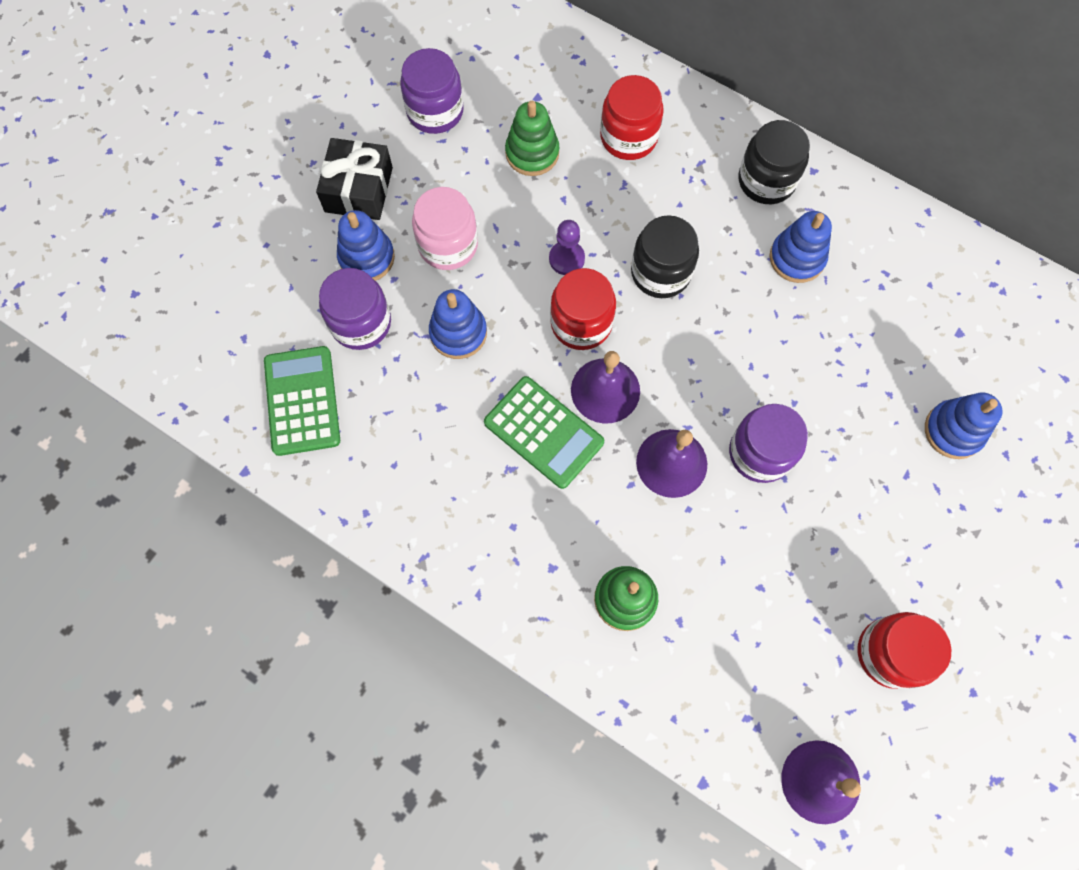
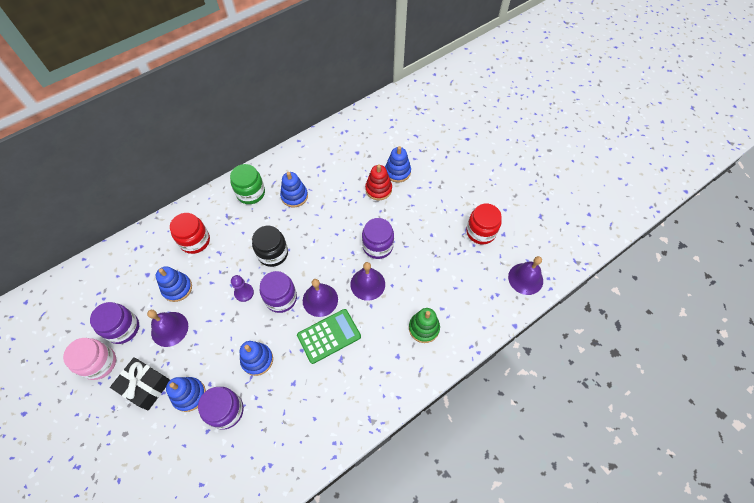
camera: 70 degrees left, 10 degrees down
green calculator [264,346,340,456] -> none
pink jar [412,187,478,270] -> pink jar moved to [63,338,116,380]
green stacking toy [505,101,559,176] -> blue stacking toy [156,266,192,302]
red jar [550,268,616,350] -> purple jar [260,271,297,313]
black jar [738,120,810,204] -> green jar [230,164,265,204]
none -> purple bell [147,310,188,347]
none -> red stacking toy [365,165,392,200]

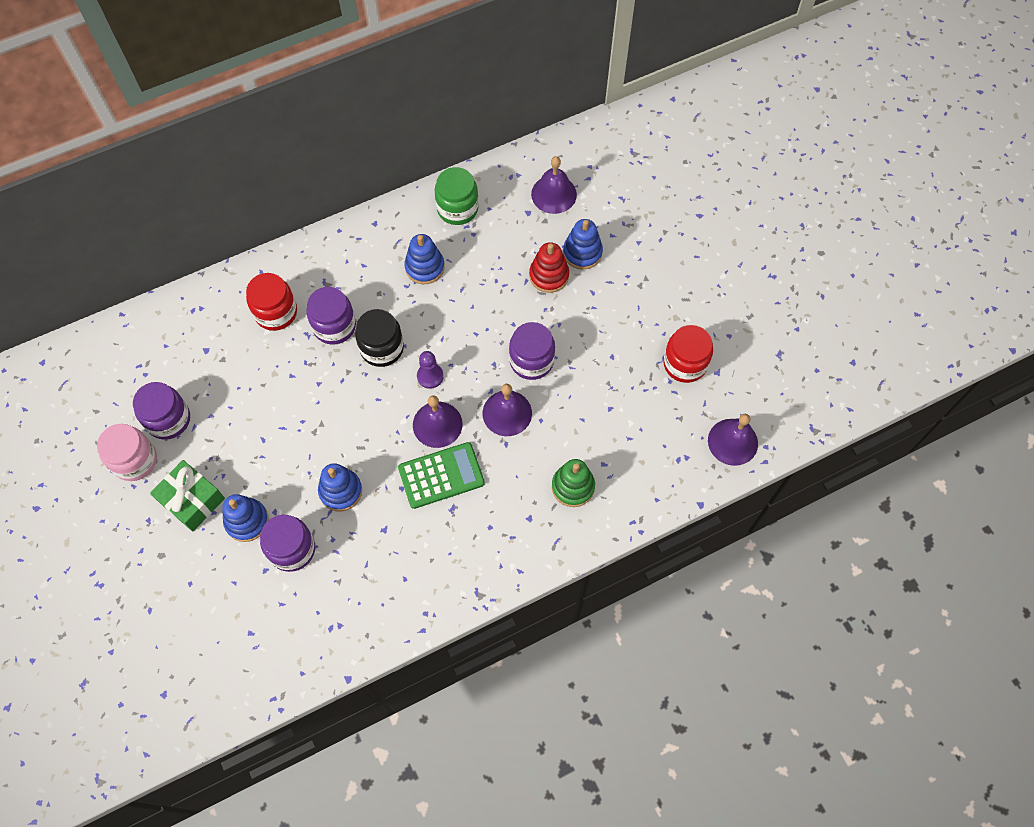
camera: 10 degrees right, 5 degrees up
black gift [110,357,170,410] -> green gift [150,460,225,531]
purple bell [147,310,188,347] -> purple bell moved to [531,156,577,214]
blue stacking toy [156,266,192,302] -> none
green jar [230,164,265,204] -> green jar moved to [435,167,479,225]
purple pawn [231,275,254,302] -> purple pawn moved to [417,351,444,389]
purple jar [260,271,297,313] -> purple jar moved to [307,287,356,345]

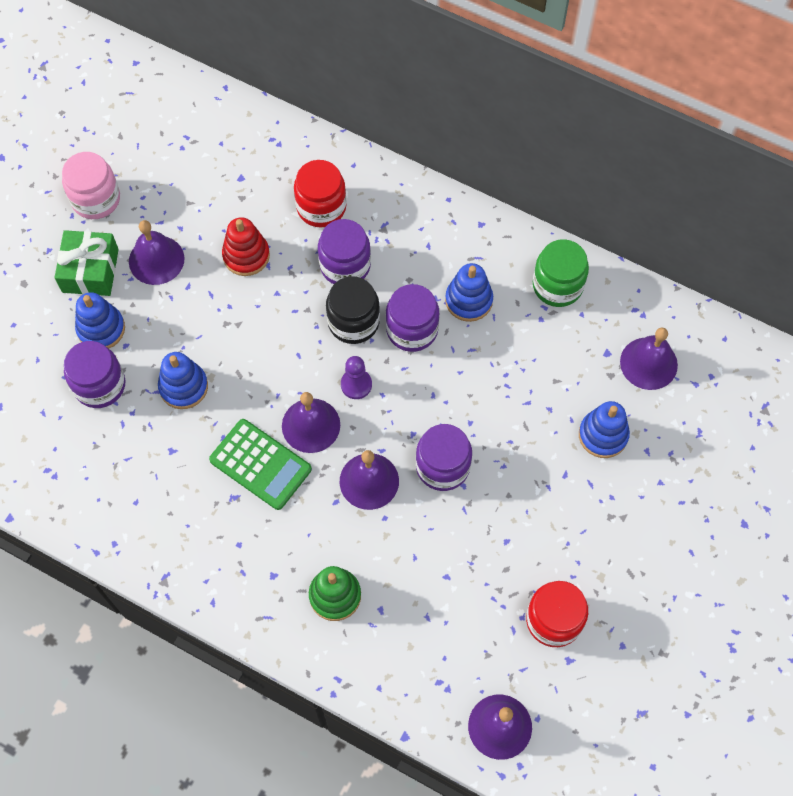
camera: 55 degrees right, 0 degrees up
purple jar [133,382,190,440] -> purple jar moved to [386,284,439,352]
red stacking toy [529,242,569,293] -> red stacking toy moved to [222,217,270,276]
none -> purple bell [129,220,184,285]

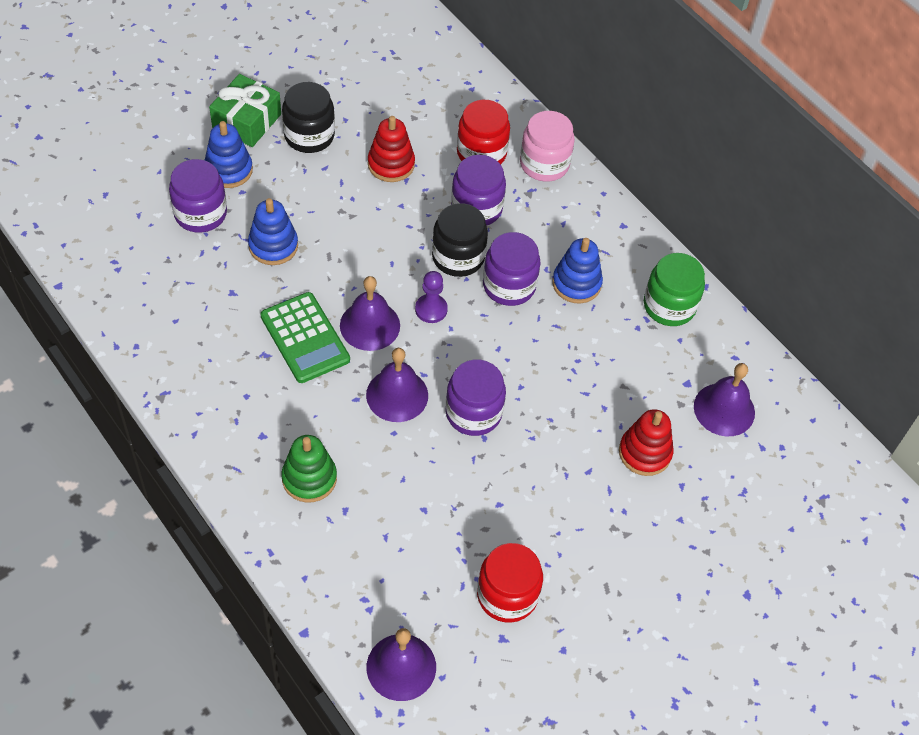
camera: 20 degrees right, 10 degrees down
pink jar [62,152,120,219] -> pink jar moved to [520,111,575,182]
purple bell [129,220,184,285] -> black jar [282,82,335,153]
blue stacking toy [579,401,630,458] -> red stacking toy [619,409,674,476]

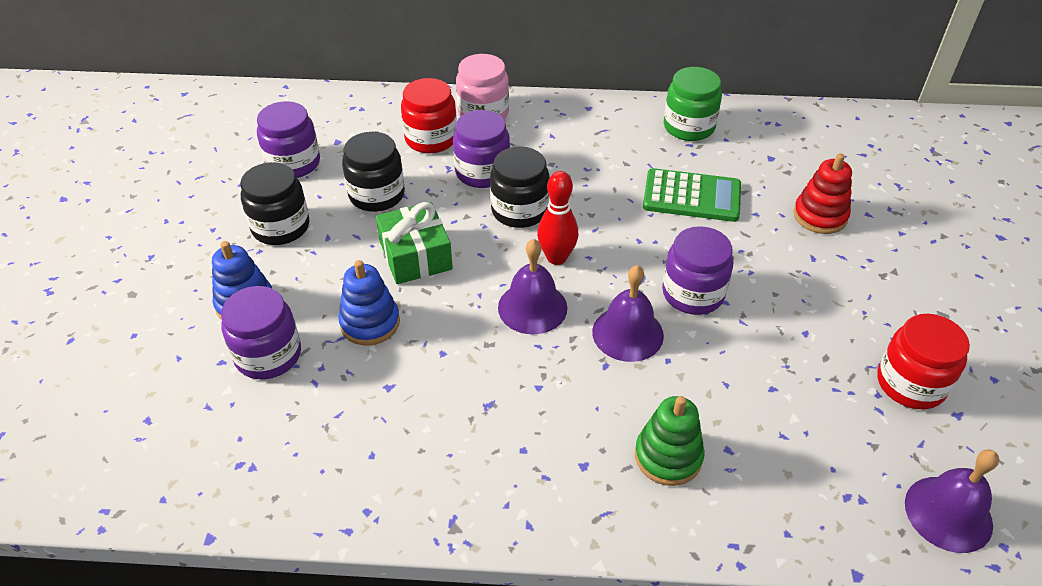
camera: 45 degrees left, 10 degrees down
green gift [209,74,281,147] -> green gift moved to [376,202,453,284]
green calculator [261,292,350,383] -> green calculator moved to [643,168,741,222]
red stacking toy [368,116,415,182] -> black jar [342,132,405,212]
purple pawn [415,271,448,323] -> red bowling pin [537,171,578,265]
purple jar [483,232,541,306] -> purple jar moved to [257,101,320,178]
blue stacking toy [552,238,603,304] -> none
purple bell [694,363,755,436] -> none

